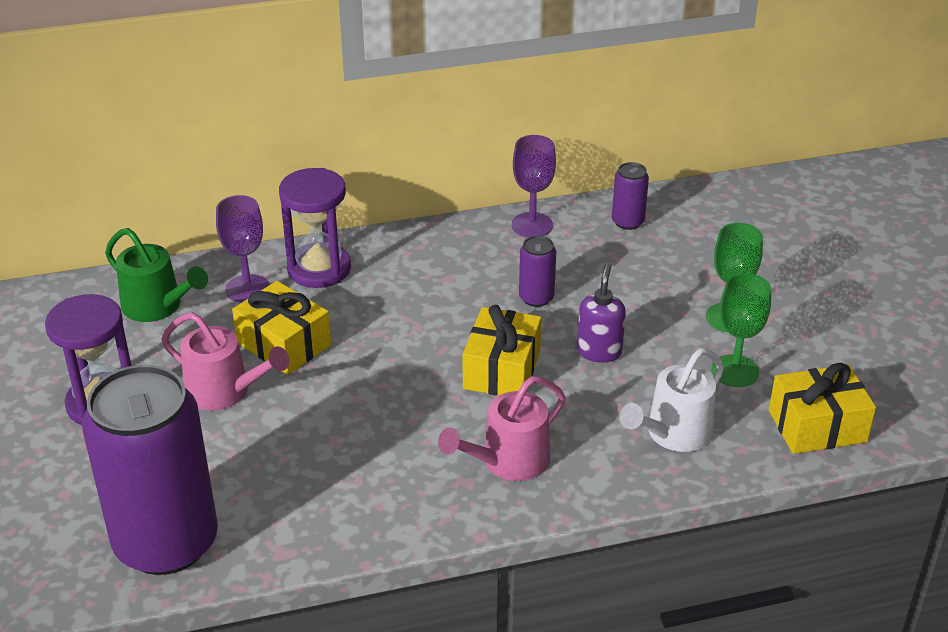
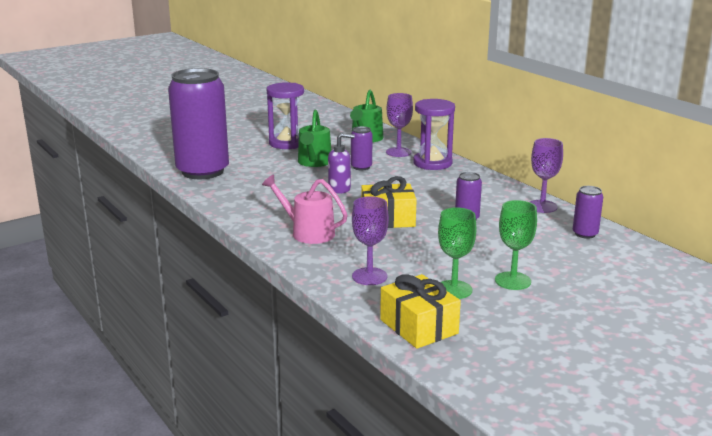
camera: 70 degrees right, 15 degrees down
pink watering can [161,312,290,411] -> green watering can [298,110,331,167]
yellow gift [232,281,331,375] -> purple can [351,126,372,170]
purple soap dispenser [577,264,626,363] -> purple soap dispenser moved to [328,133,355,194]
white watering can [620,348,724,452] -> purple goblet [352,196,389,285]

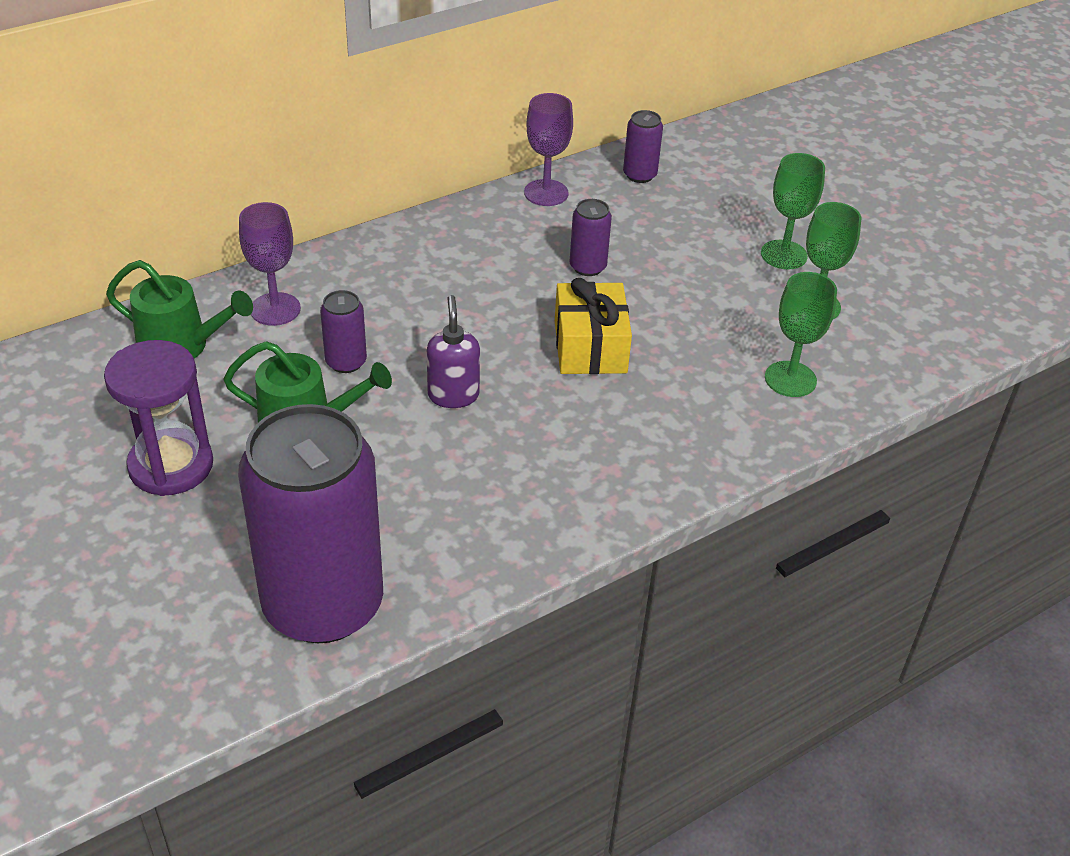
camera: 90 degrees left, 20 degrees up
pink watering can [262,174,348,244] -> none
purple goblet [352,196,389,285] -> green goblet [765,272,837,397]
yellow gift [380,274,461,349] -> none
purple hourglass [414,99,455,170] -> none

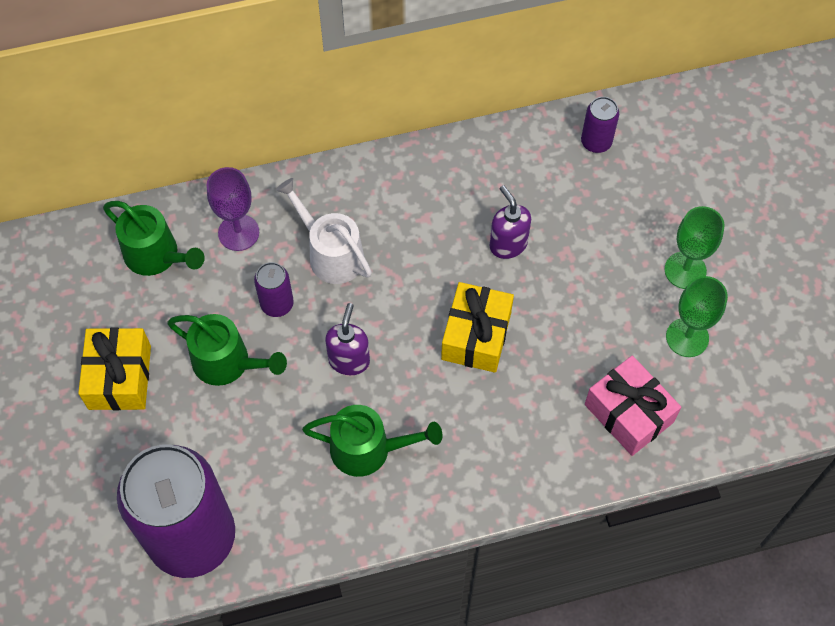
camera: 20 degrees right, 20 degrees up
purple hourglass [104,340,213,496] -> yellow gift [78,327,151,410]
purple goblet [524,93,573,206] -> none
purple can [569,199,612,276] -> purple soap dispenser [490,185,531,259]
green goblet [765,272,837,397] -> pink gift [585,356,681,456]
none -> white watering can [276,178,372,284]
none -> green watering can [302,405,442,477]

